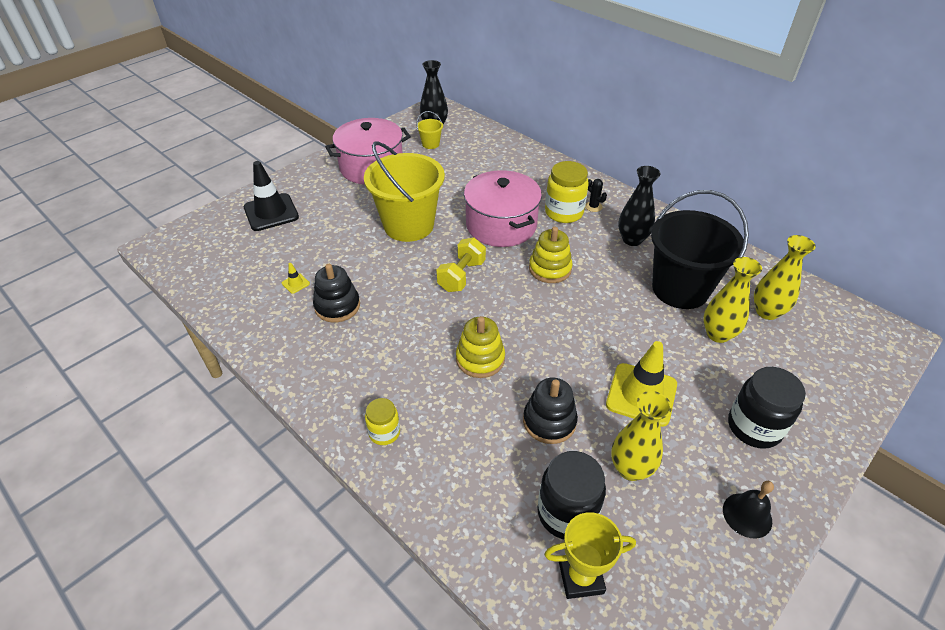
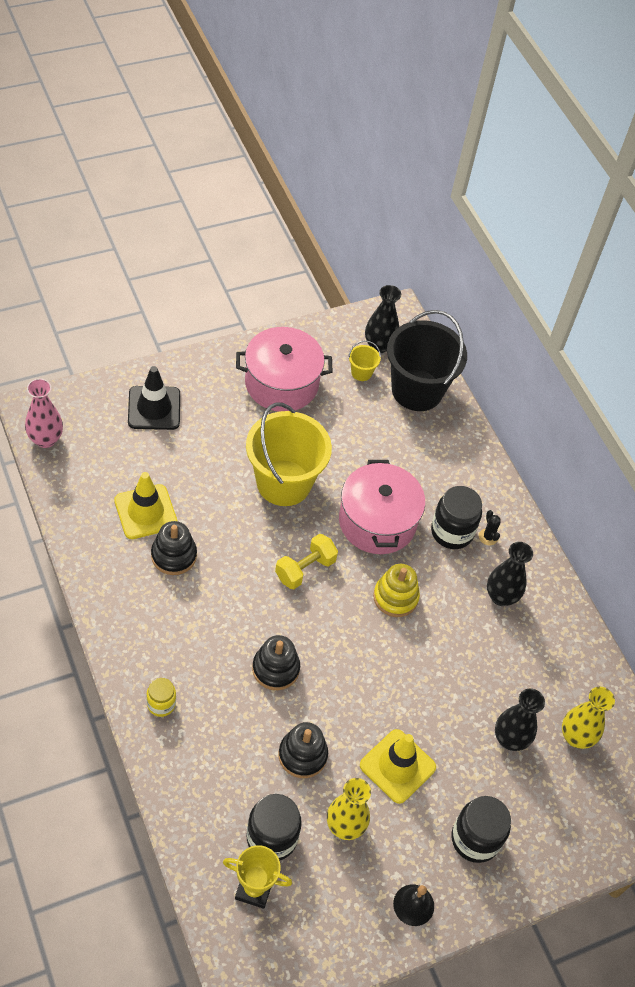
camera: 15 degrees right, 10 degrees up
yellow traffic cone [282,263,310,294] -> yellow traffic cone [114,472,177,539], size x2.43
yellow stacking toy [456,316,505,378] -> black stacking toy [252,635,300,690]
yellow jar [545,161,589,223] -> black jar [431,486,482,549]
black bucket [651,190,749,309] -> black bucket moved to [387,310,467,411]
yellow vase [703,257,762,343] -> black vase [495,688,545,751]
none -> pink vase [25,378,63,448]

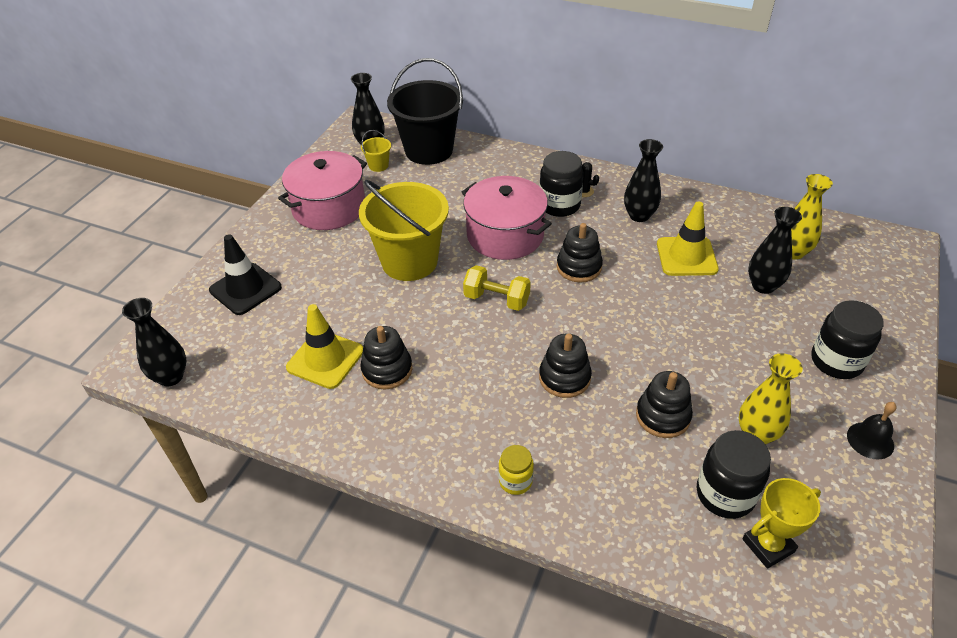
camera: 35 degrees left, 10 degrees down
pink vase [25,378,63,448] -> black vase [122,298,186,386]
yellow dumbbell [275,534,338,589] -> yellow dumbbell turned 75 degrees counterclockwise [463,265,531,311]
yellow traffic cone [360,729,436,804] -> yellow traffic cone moved to [657,201,719,276]
yellow stacking toy [373,564,420,617] -> black stacking toy [557,223,603,282]

